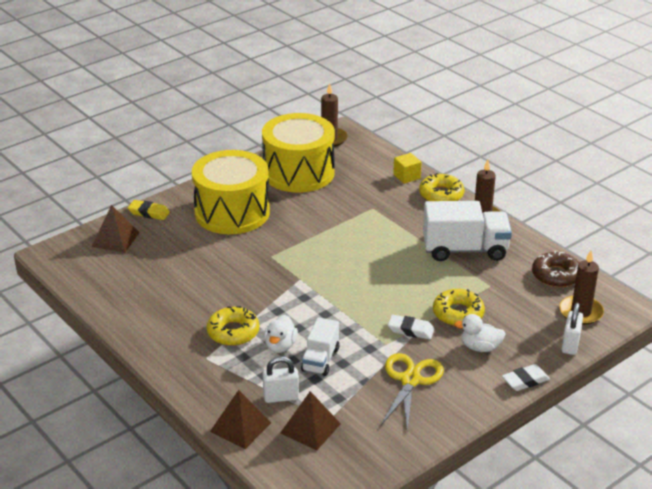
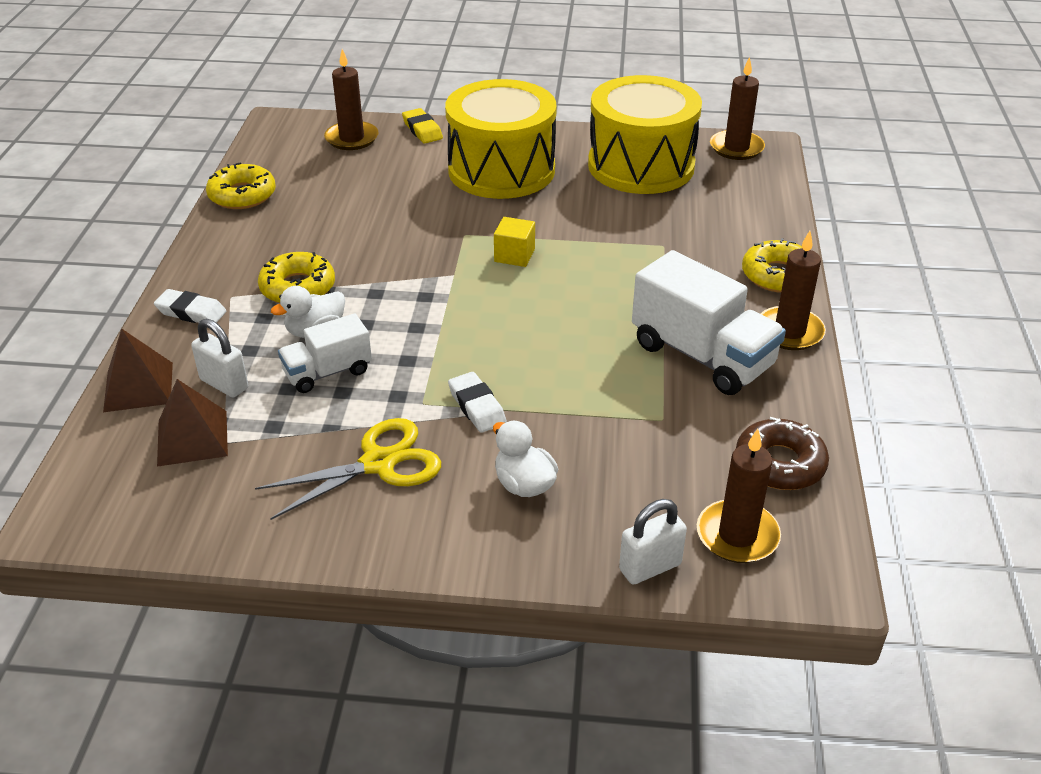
camera: 45 degrees right, 5 degrees up
brown pyramid [92,205,140,253] -> brown candle [324,49,379,150]
yellow cube [393,153,422,184] -> yellow cube moved to [494,217,535,267]
yellow donut [433,289,485,326] -> yellow donut moved to [206,162,276,209]
white eraser [502,364,550,391] -> white eraser moved to [154,289,226,323]

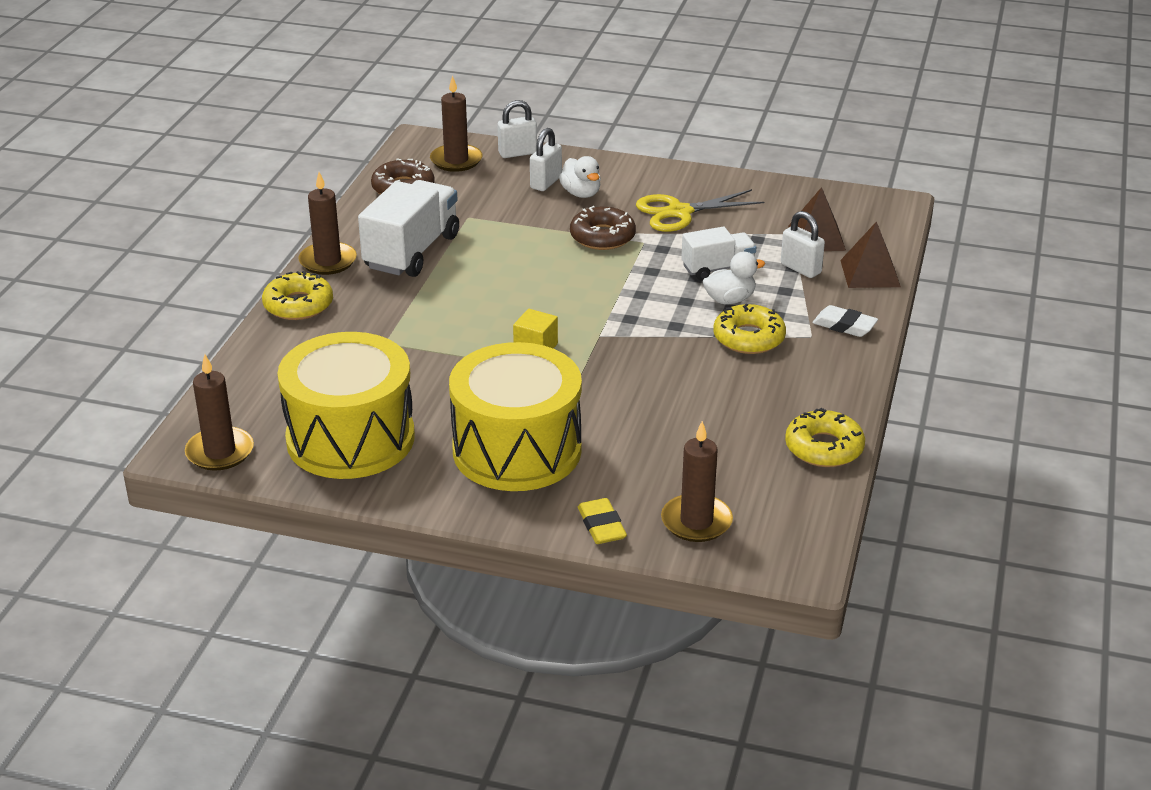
camera: 170 degrees left, 5 degrees down
white eraser [448,372,507,433] -> brown donut [570,206,636,250]
white truck [632,250,786,395] -> white truck turned 60 degrees clockwise [358,180,459,277]
none -> white padlock [530,128,562,191]

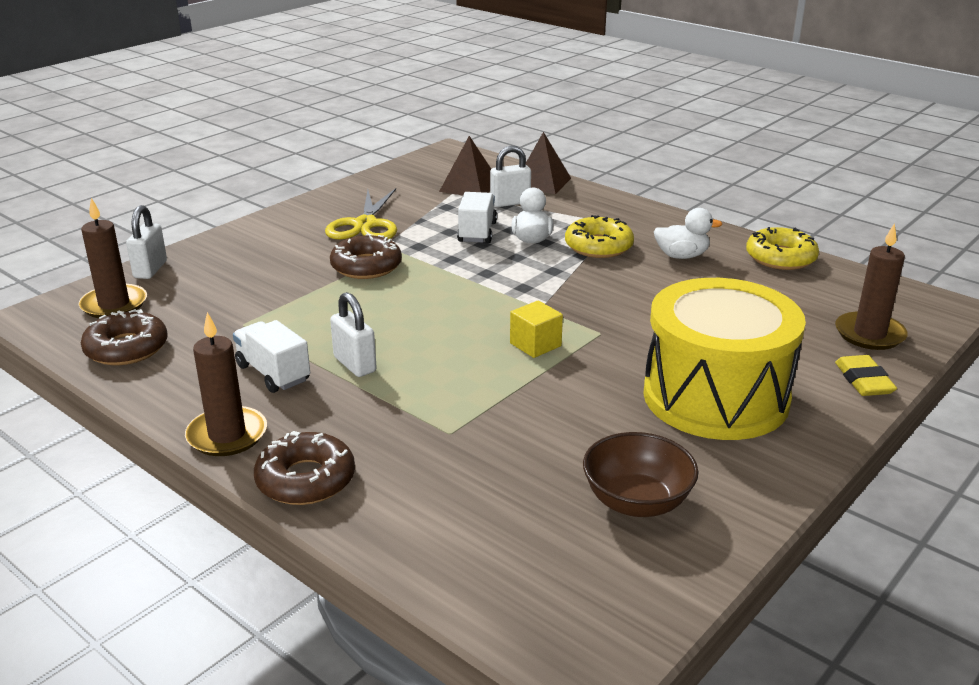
camera: 65 degrees left, 5 degrees down
brown candle [185,354,254,471] -> none
yellow donut [262,271,333,320] -> brown donut [254,431,355,505]
yellow drum [277,332,415,479] -> brown bowl [583,432,698,517]
white truck [358,180,459,277] -> white truck [233,320,310,393], size x0.58
white padlock [530,128,562,191] -> white padlock moved to [330,292,377,377]
white duck [559,156,601,198] -> white duck moved to [654,208,723,259]
yellow eraser [578,498,627,544] -> yellow eraser turned 75 degrees clockwise [835,355,897,396]
white eraser [812,305,878,337] -> none

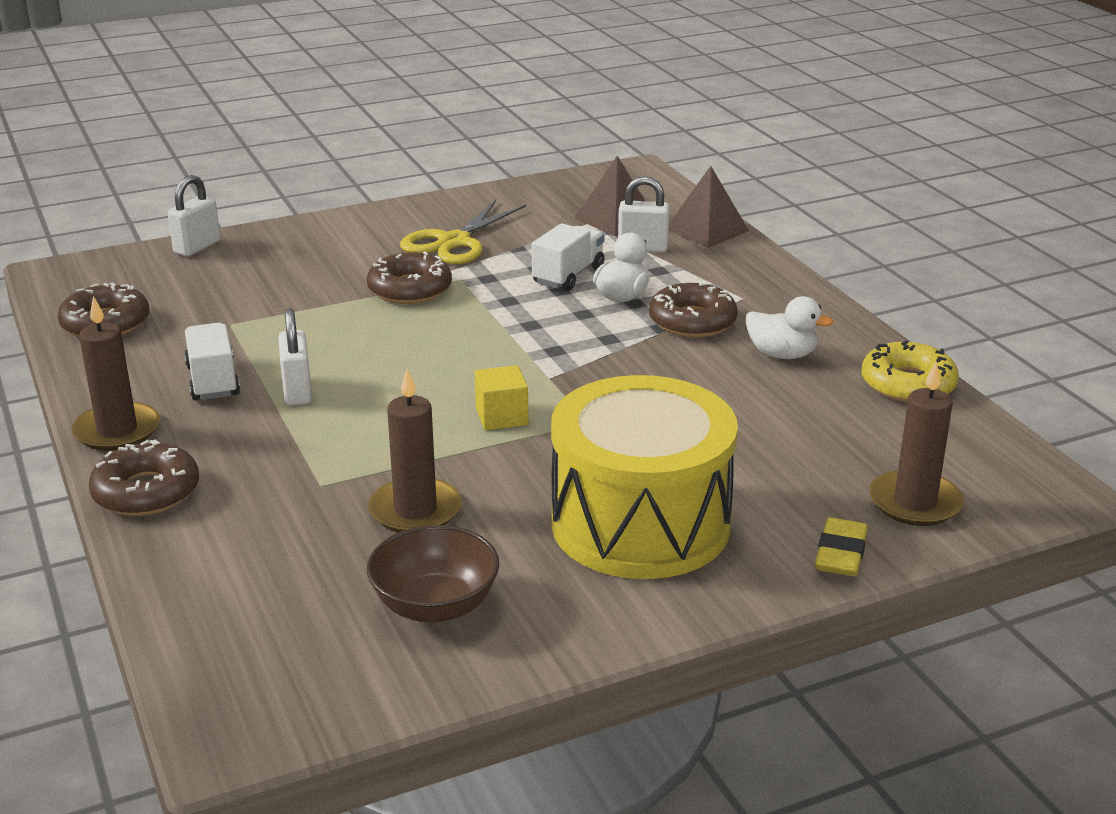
camera: 25 degrees right, 0 degrees up
brown candle [78,198,147,318] -> brown candle moved to [368,369,462,533]
yellow donut [565,215,634,258] -> brown donut [649,281,738,338]

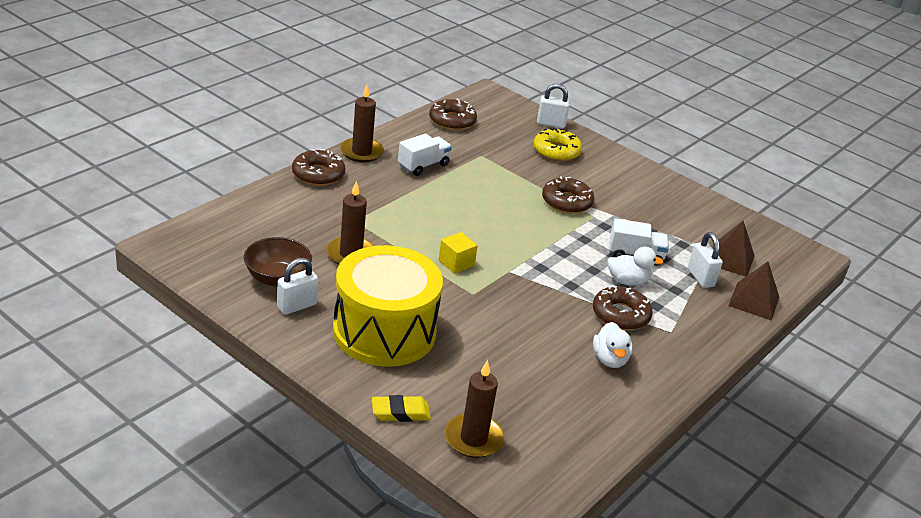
camera: 60 degrees right, 5 degrees up
white padlock [278,308,312,406] -> white padlock moved to [277,258,318,315]
yellow scissors [400,200,526,264] -> none
yellow donut [862,340,959,403] -> yellow donut moved to [533,128,582,161]

